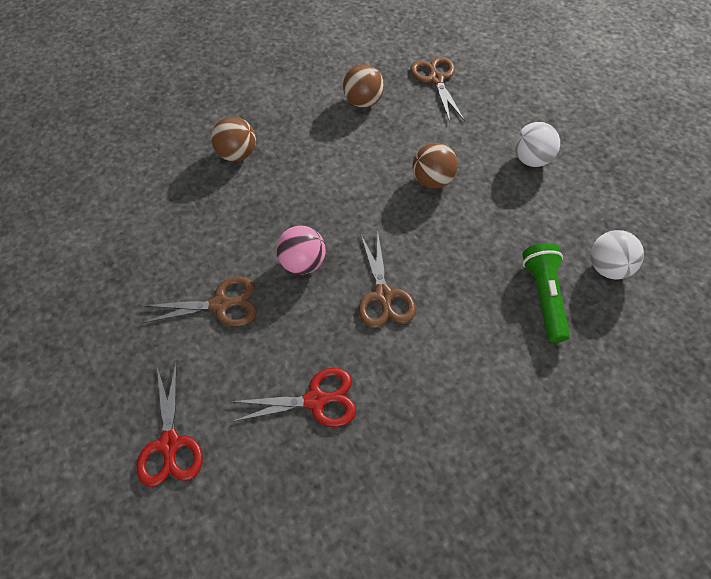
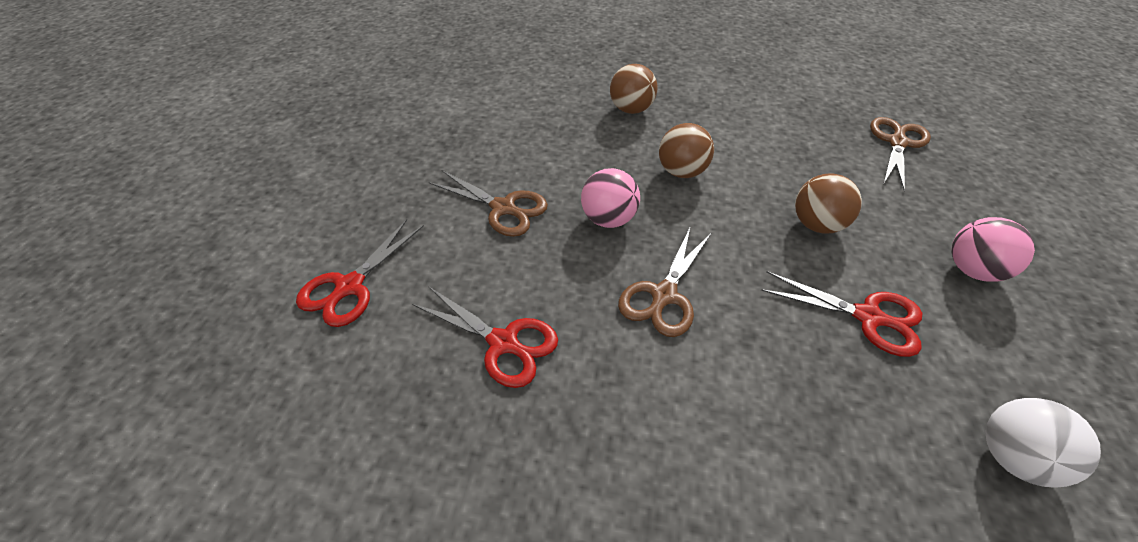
camera: 40 degrees right, 10 degrees down
brown ball [343,64,384,108] -> brown ball moved to [659,123,714,178]
white ball [514,122,560,167] -> pink ball [952,217,1035,282]
green flashlight [522,243,570,343] -> none
none -> red scissors [761,271,922,357]

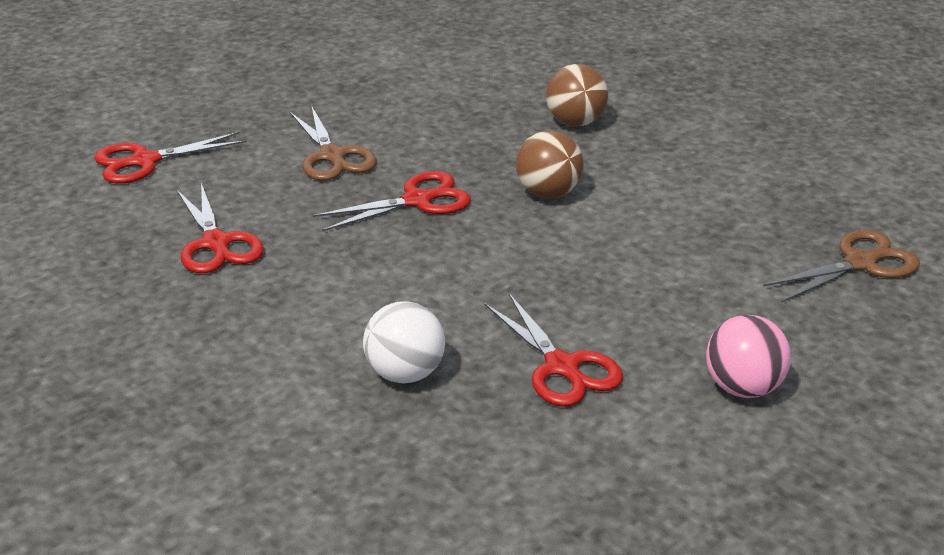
camera: 35 degrees right, 15 degrees down
pink ball [581,168,640,228] -> red scissors [313,171,471,232]
brown scissors [618,228,711,337] -> none
brown ball [795,174,862,234] -> none
white ball [985,398,1101,488] -> white ball moved to [363,301,445,383]

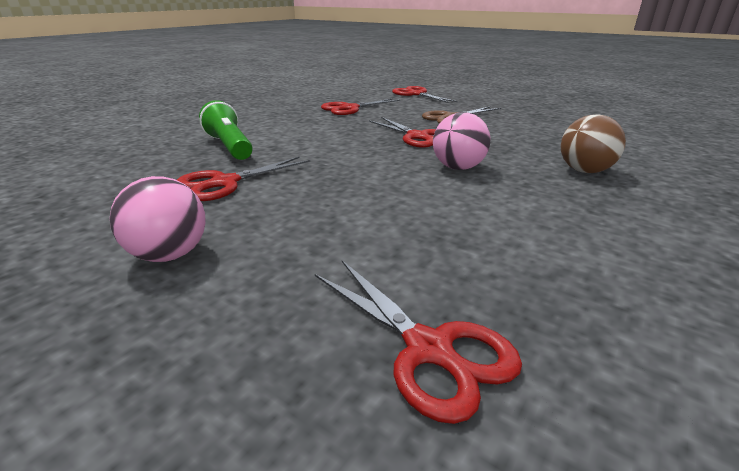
camera: 80 degrees right, 5 degrees down
white ball [363,301,445,383] -> green flashlight [199,100,253,160]
brown ball [516,130,584,198] -> pink ball [433,112,491,170]
brown scissors [763,229,920,303] -> red scissors [315,260,522,424]

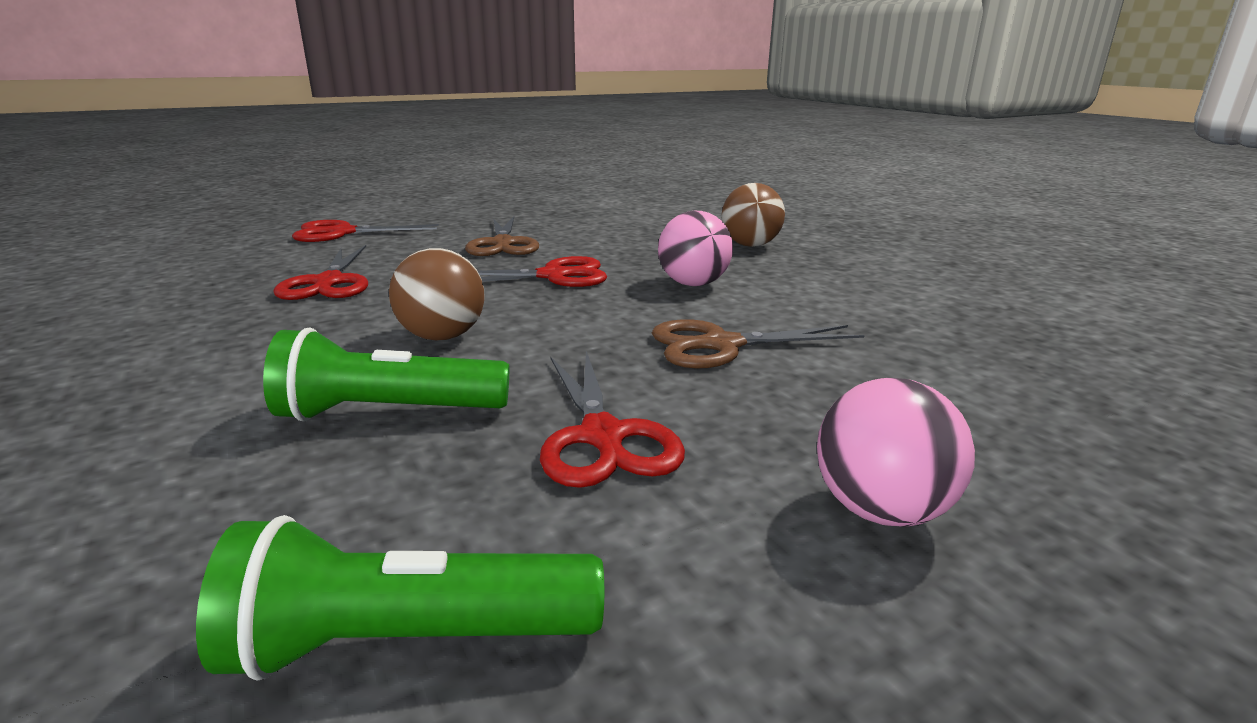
camera: 65 degrees left, 5 degrees down
red scissors [315,260,522,424] -> none
none -> green flashlight [196,515,604,681]
none -> brown ball [389,248,485,341]
none -> brown scissors [652,319,865,369]

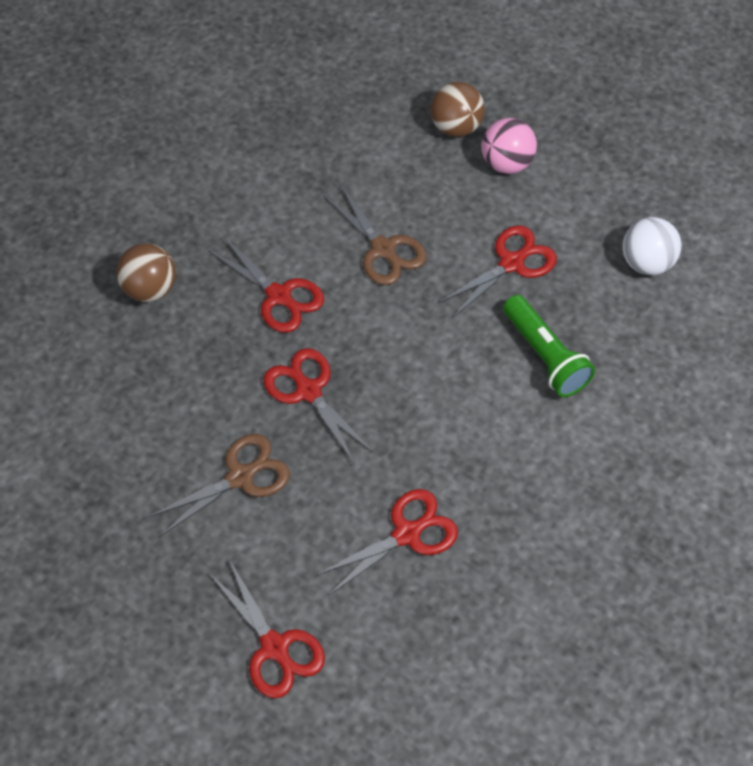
camera: 115 degrees left, 35 degrees up
green flashlight [196,515,604,681] -> white ball [622,217,682,275]
brown ball [389,248,485,341] -> brown ball moved to [431,82,485,137]
pink ball [658,211,733,286] -> red scissors [208,236,324,333]

